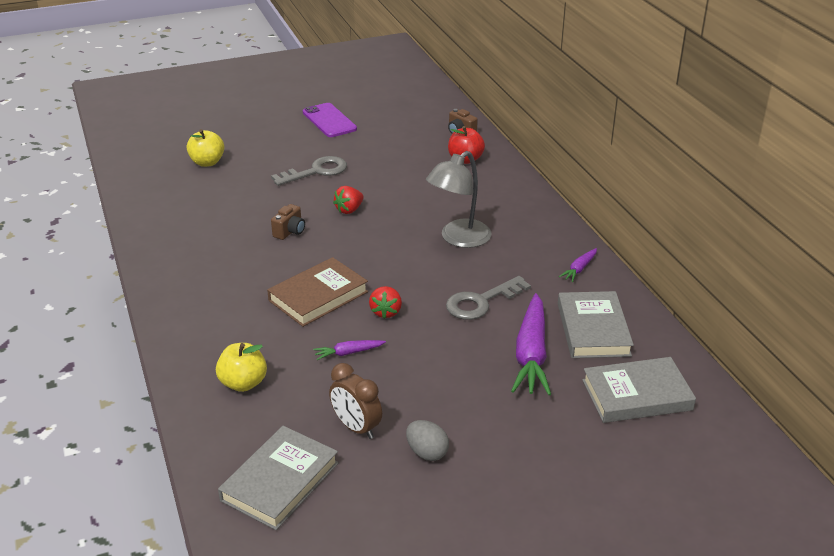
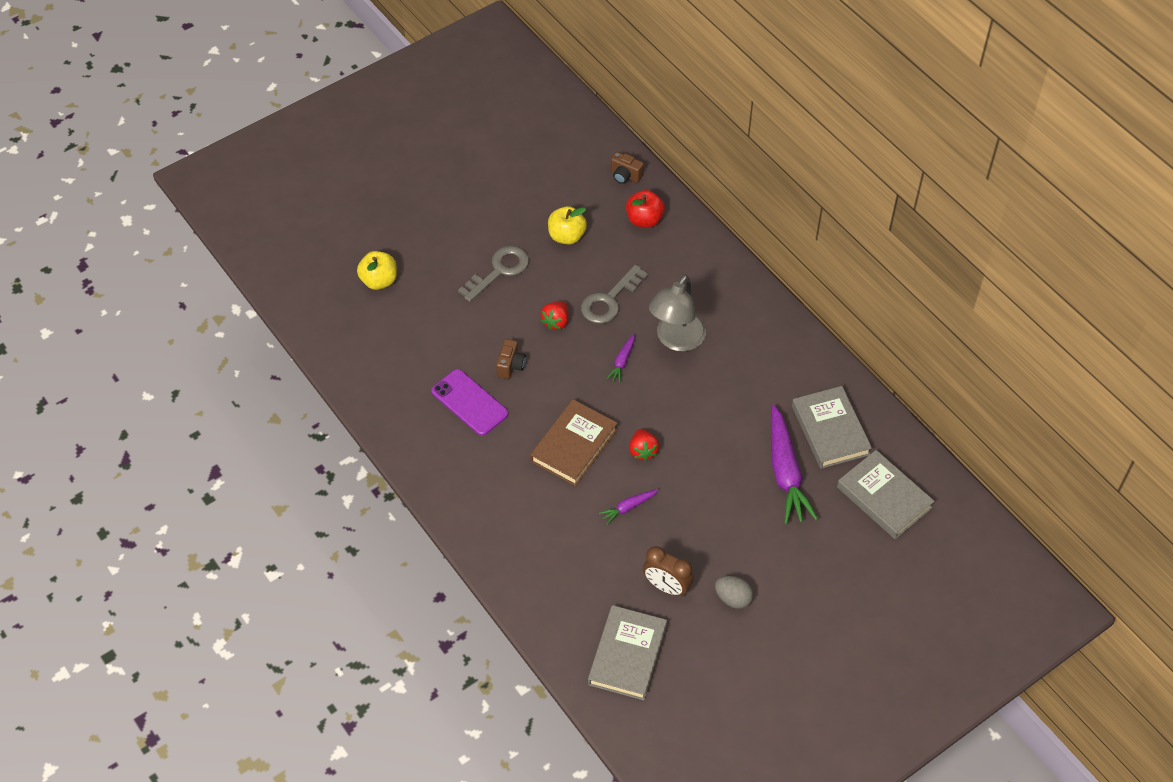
camera: 15 degrees left, 20 degrees up
yellow apple [216,343,267,392] -> yellow apple moved to [548,206,587,244]
purple phone [303,103,357,137] -> purple phone moved to [431,369,508,436]
grey key [446,276,531,320] -> grey key moved to [581,264,648,324]
purple carrot [559,248,597,282] -> purple carrot moved to [606,333,635,383]
grey book [582,357,696,423] -> grey book turned 75 degrees clockwise [837,450,935,539]

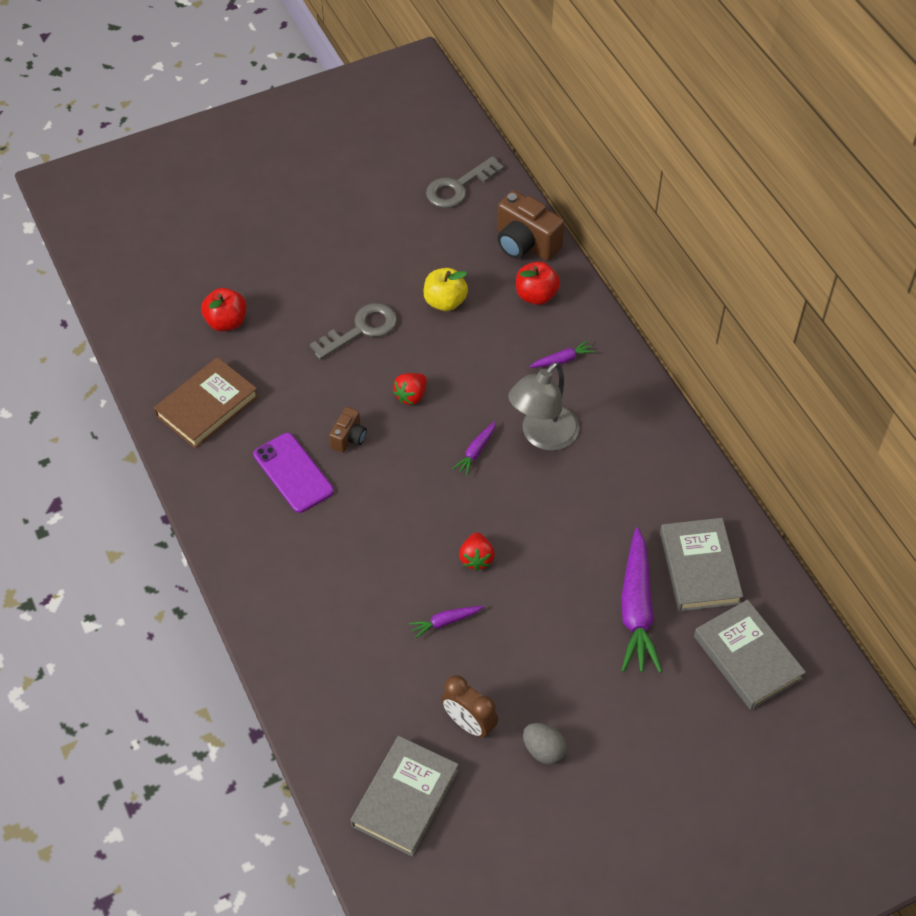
camera: 10 degrees right, 0 degrees up
yellow apple [357,251,397,290] -> red apple [201,288,246,331]
brown book [530,399,618,486] -> brown book moved to [154,357,259,449]
grey key [581,264,648,324] -> grey key moved to [426,156,504,208]
brown camera [611,152,644,184] -> brown camera [497,190,565,261], size x1.85
none -> purple carrot [529,340,595,368]

